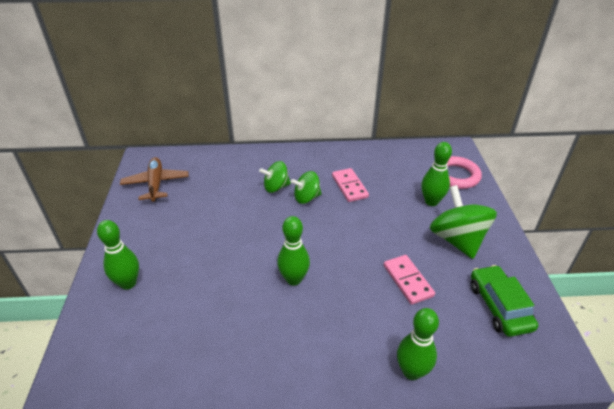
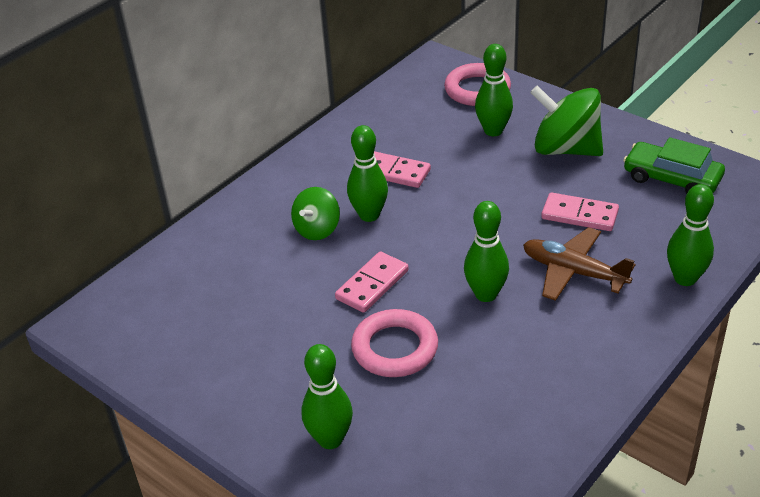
camera: 45 degrees left, 0 degrees up
brown plane [120,157,189,202] -> brown plane moved to [523,227,635,301]
green spinning top [291,171,322,204] -> green bowling pin [347,125,388,222]
none -> pink domino [335,251,409,313]
none -> pink ring [351,309,438,377]

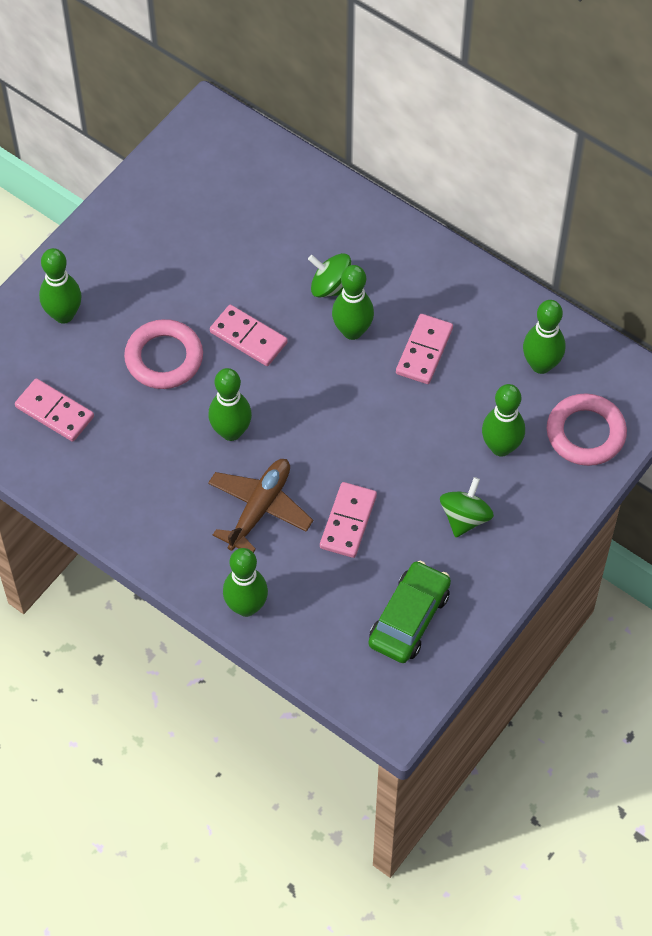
camera: 85 degrees right, 20 degrees up
green spinning top [530,85,603,156] -> green spinning top [440,477,494,538], size x0.59
none -> pink domino [15,378,94,442]
none -> green bowling pin [523,300,565,374]

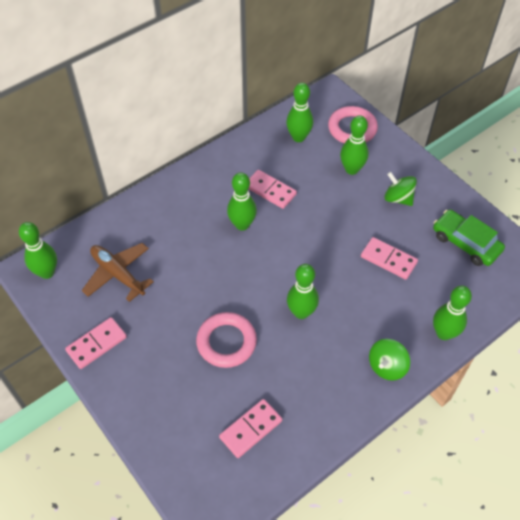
camera: 75 degrees left, 5 degrees down
green bowling pin [39,248,82,324] -> green bowling pin moved to [19,222,57,279]
brown plane [208,459,313,553] -> brown plane moved to [82,243,154,302]
pink domino [210,305,288,366] -> pink domino moved to [65,317,127,369]
green spinning top [308,253,351,298] -> green spinning top moved to [369,339,410,381]

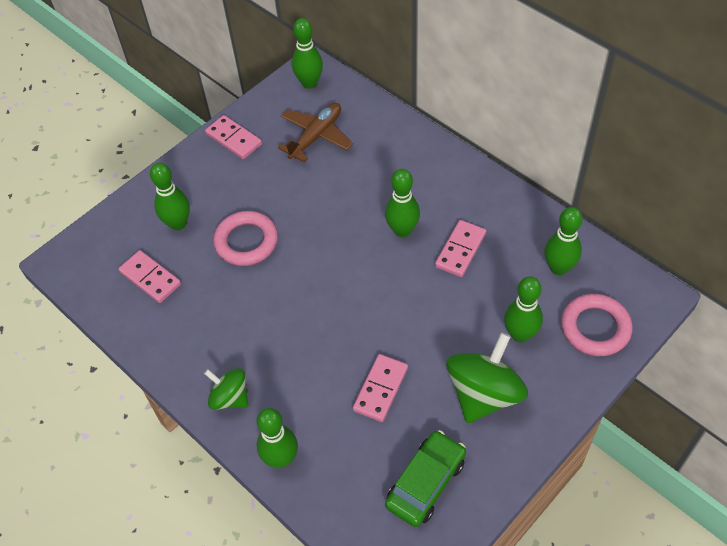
camera: 85 degrees right, 0 degrees up
green bowling pin [287,264,319,319] -> green bowling pin moved to [150,163,190,230]
green spinning top [384,172,417,206] -> green spinning top [446,332,528,424], size x1.70

